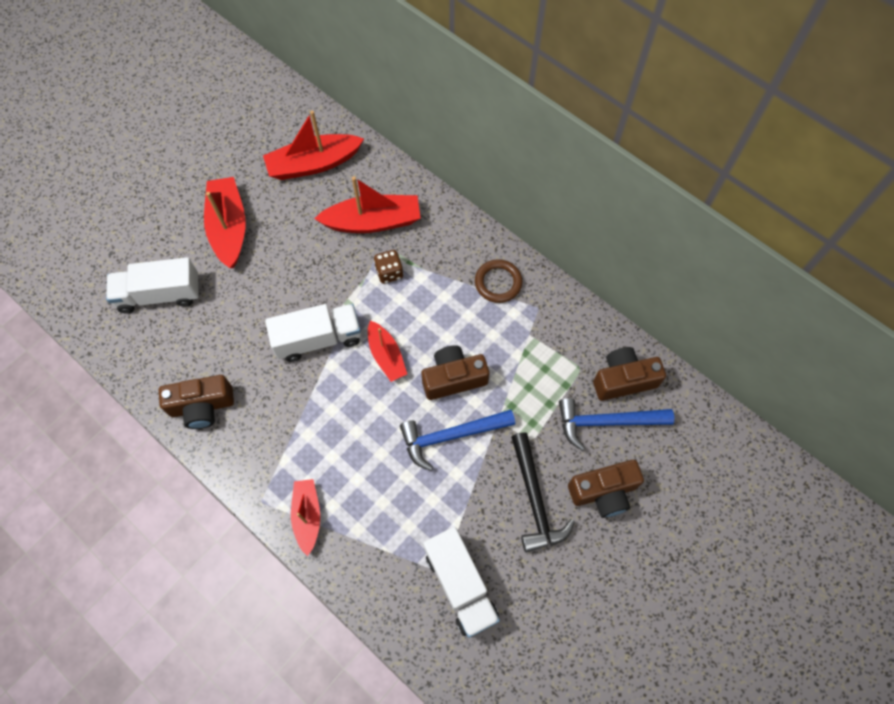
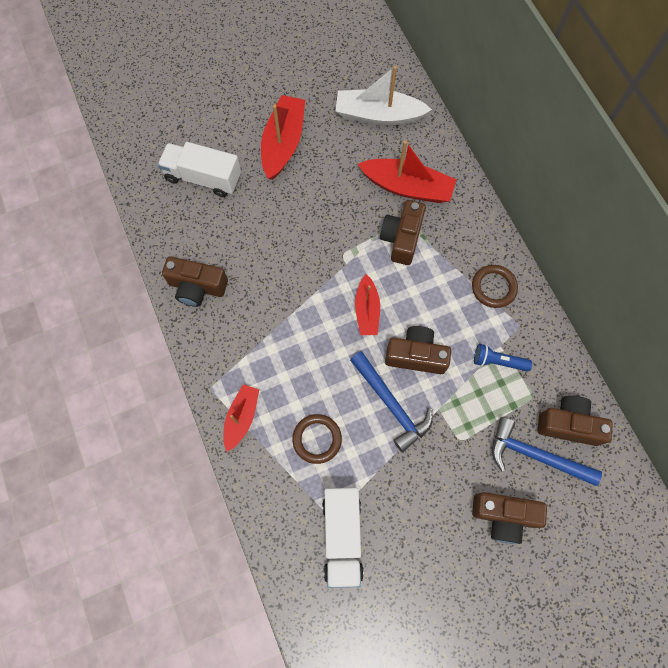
camera: 25 degrees right, 5 degrees up
red boat [263,111,364,180] -> white boat [335,66,432,125]
white truck [265,304,361,362] -> none
brown dice [374,250,403,284] -> brown camera [380,200,426,265]
blue hammer [400,410,515,471] -> blue hammer turned 135 degrees counterclockwise [350,351,433,452]
black hammer [511,433,575,553] -> none
none -> brown ring [292,414,342,464]
none -> blue flashlight [474,344,532,372]

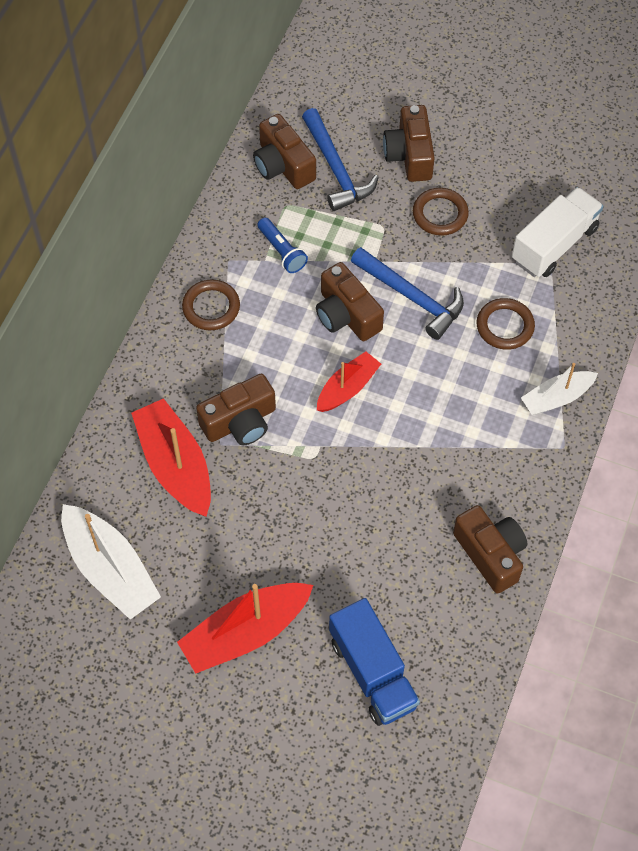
camera: 135 degrees left, 10 degrees down
white truck [158,142,241,197] -> blue truck [329,598,420,726]
red boat [224,384,259,452] -> white boat [521,363,598,415]
blue hammer [350,351,433,452] -> blue hammer turned 120 degrees clockwise [351,247,464,340]
brown camera [472,492,547,544] -> brown camera turned 150 degrees counterclockwise [383,105,435,182]
none -> brown ring [413,188,469,236]

